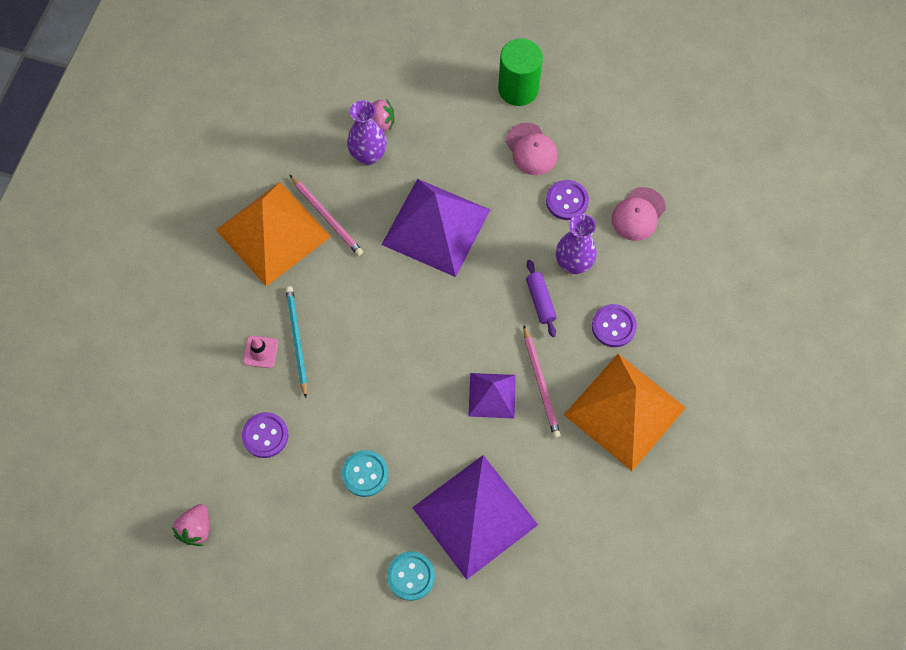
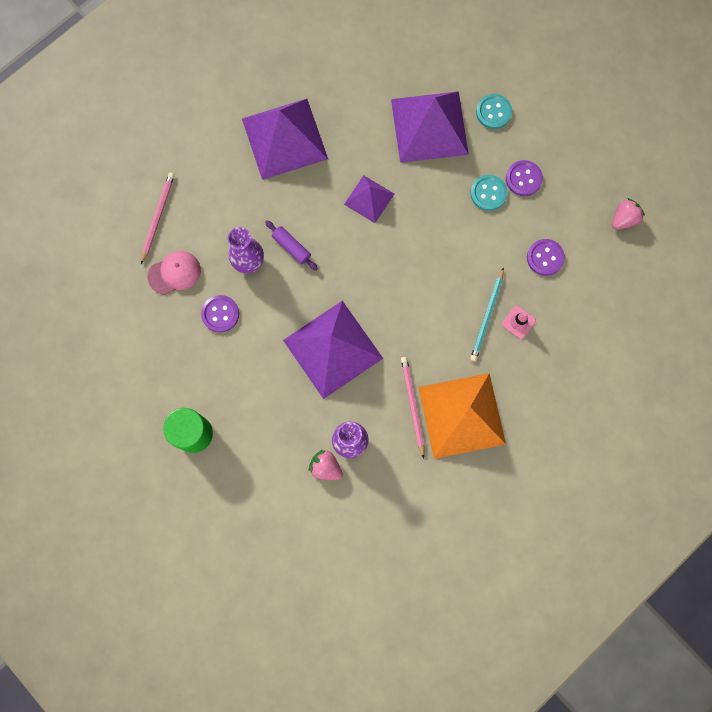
camera: 150 degrees left, 10 degrees up
pink cap [506,123,558,175] -> none
pink pencil [524,326,561,438] -> pink pencil moved to [141,173,175,264]
purple rolling pin [526,260,557,337] -> purple rolling pin turned 60 degrees counterclockwise [265,220,318,270]
orange pyramid [564,354,686,471] -> purple pyramid [242,99,328,180]
purple button [592,304,637,347] -> purple button moved to [506,160,543,196]

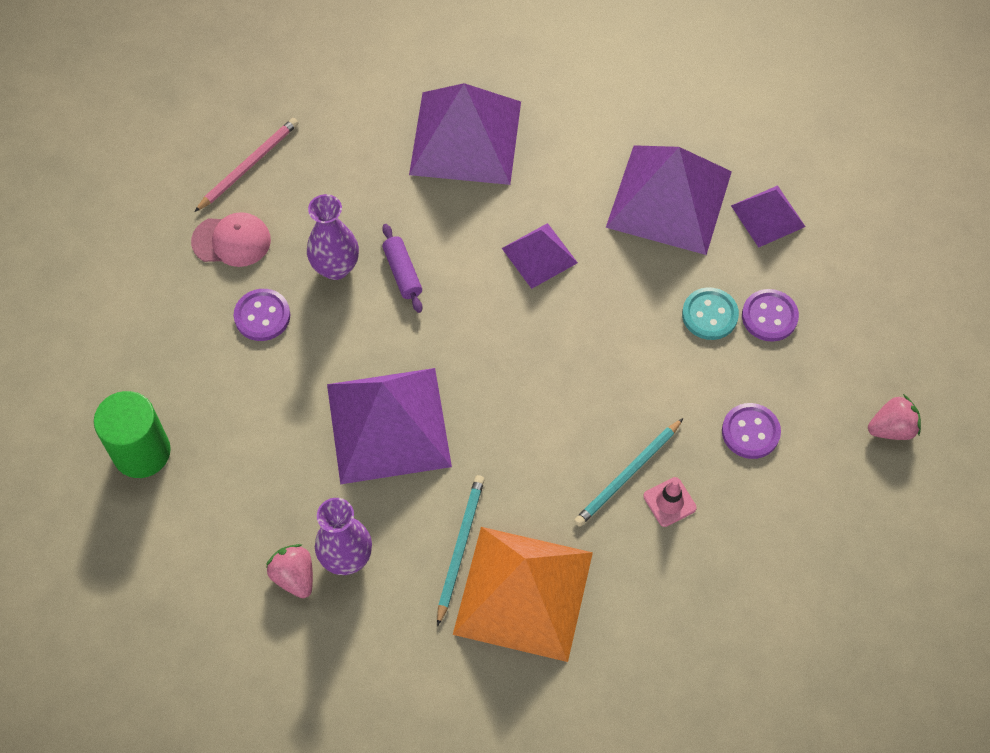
camera: 25 degrees right, 15 degrees down
pink pencil [401,357,424,459] -> turquoise pencil [437,475,485,626]
turquoise button [476,94,512,129] -> purple pyramid [731,185,806,248]

